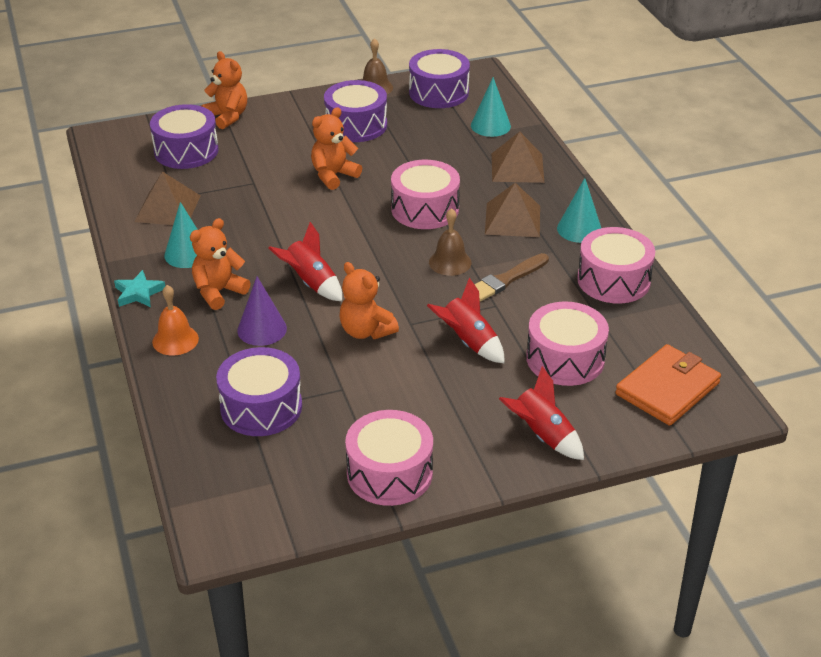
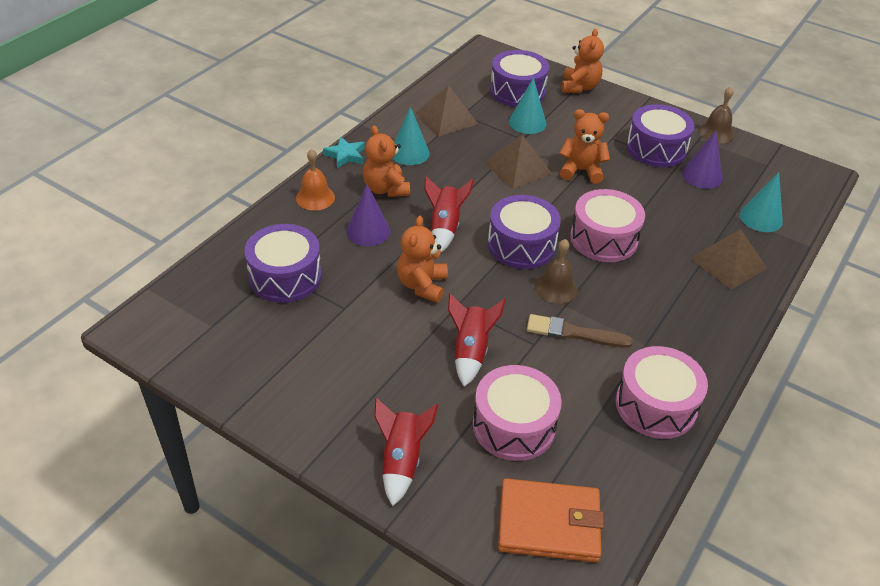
camera: 50 degrees right, 5 degrees up
orange teddy bear [190,218,251,310] -> orange teddy bear turned 120 degrees counterclockwise [363,125,410,197]
pink drum [345,410,433,506] -> none
purple drum [409,49,470,108] -> purple drum moved to [488,195,561,269]
brown pyramid [485,183,540,237] -> brown pyramid moved to [484,135,552,189]
turquoise cone [557,178,601,243] -> turquoise cone moved to [509,77,546,134]
none -> purple cone [682,131,722,189]

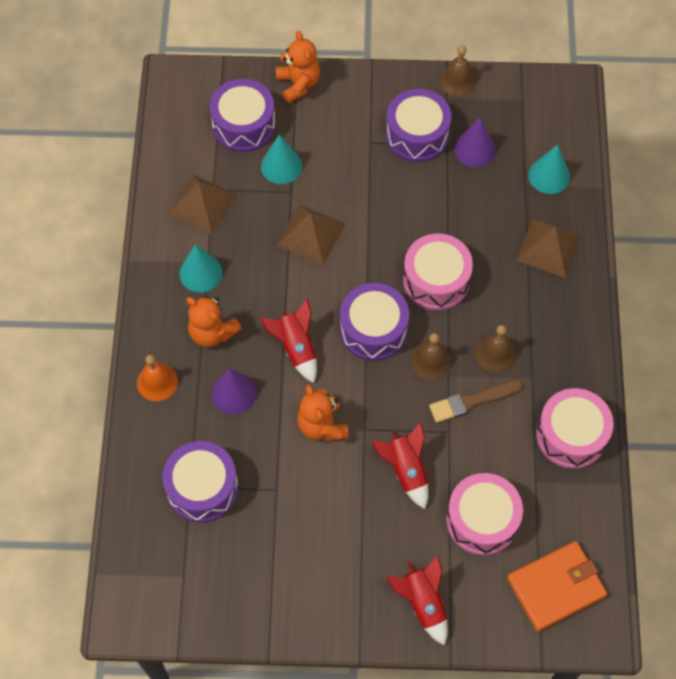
camera: 30 degrees left, 20 degrees up
turquoise star [323,137,365,168] -> none
orange teddy bear [559,109,610,184] -> none
none -> brown bell [475,325,516,372]

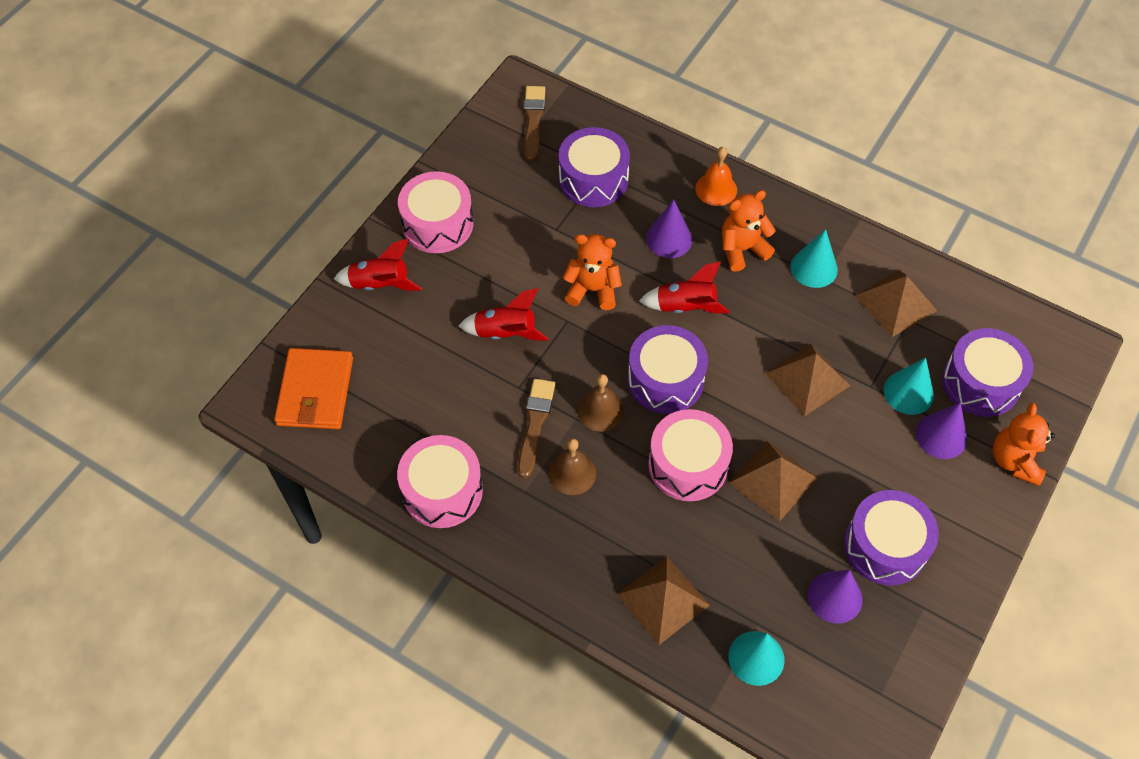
camera: 120 degrees right, 5 degrees down
orange teddy bear [276,30,320,104] -> orange teddy bear turned 90 degrees clockwise [993,403,1055,486]
brown bell [439,45,476,96] -> none
pink drum [446,473,523,555] -> pink drum moved to [398,171,473,253]
none -> brown brush [524,86,545,162]
none -> brown pyramid [729,441,817,522]
none -> purple cone [916,402,967,459]

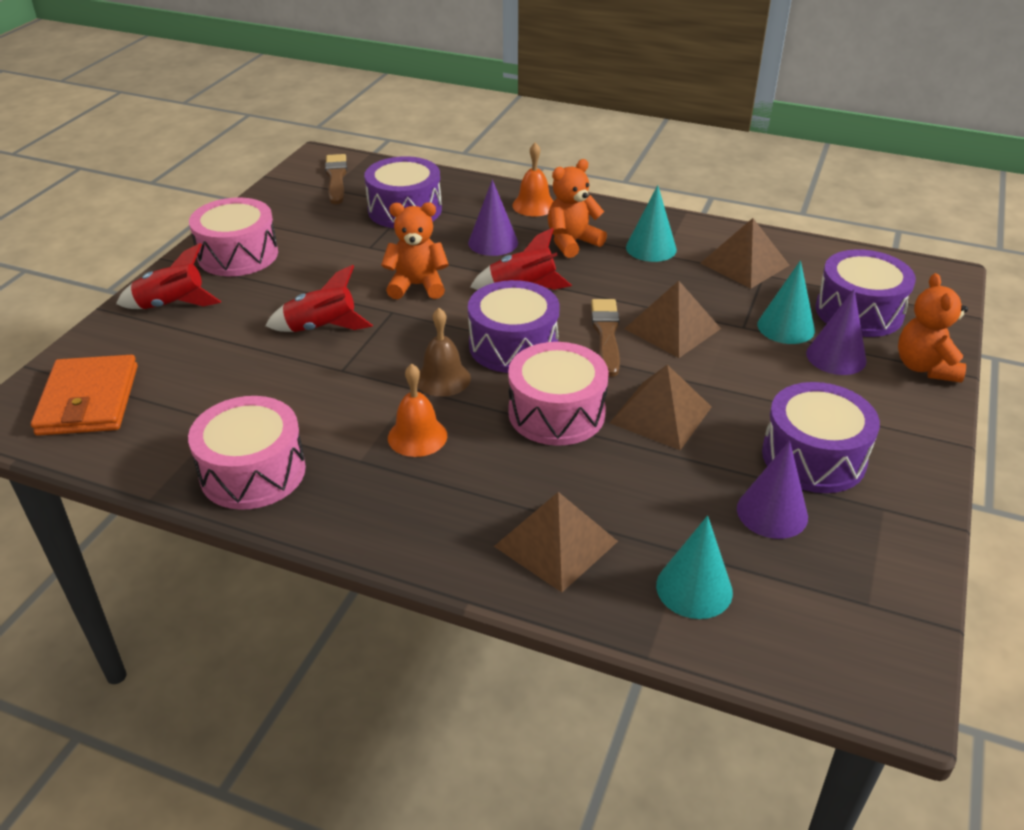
camera: 10 degrees left, 20 degrees down
brown brush [518,379,555,478] -> brown brush moved to [591,299,620,377]
brown bell [549,438,596,495] -> orange bell [388,364,447,457]

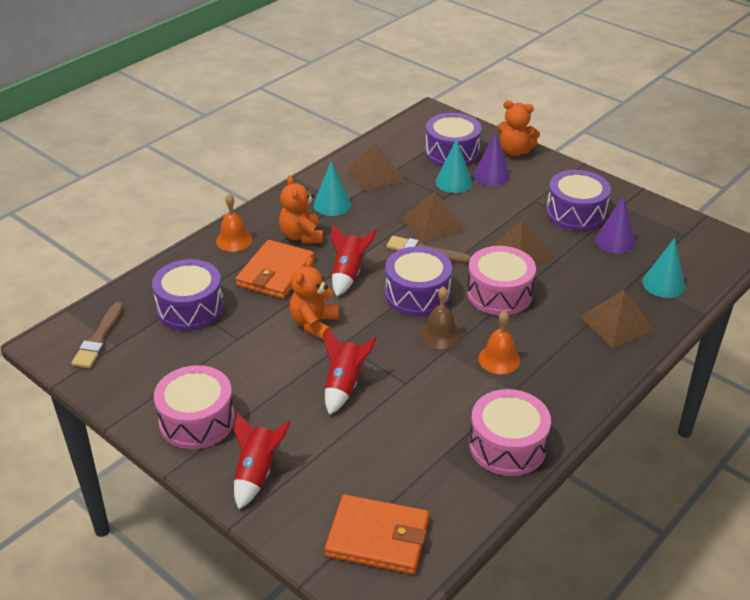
camera: 70 degrees left, 0 degrees up
brown brush [325,154,347,204] -> brown brush turned 90 degrees counterclockwise [71,302,124,368]
purple cone [468,180,518,256] -> orange wallet [236,240,314,299]

